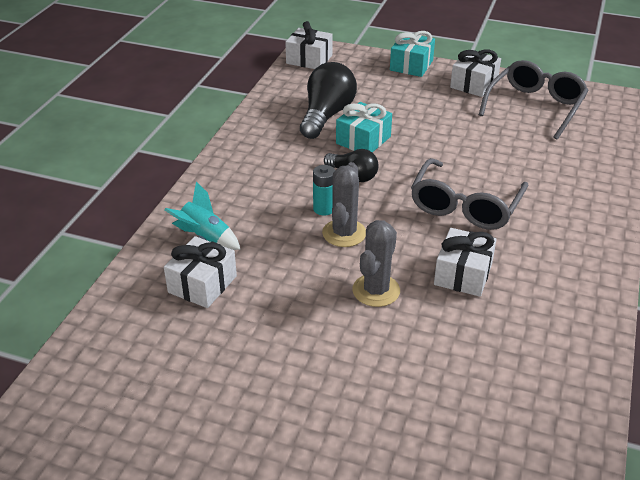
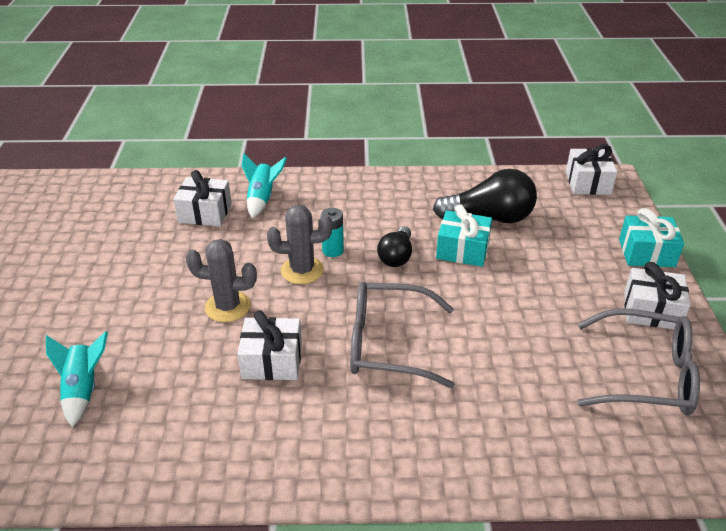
camera: 70 degrees right, 0 degrees up
none -> turquoise rocket [46,331,108,427]

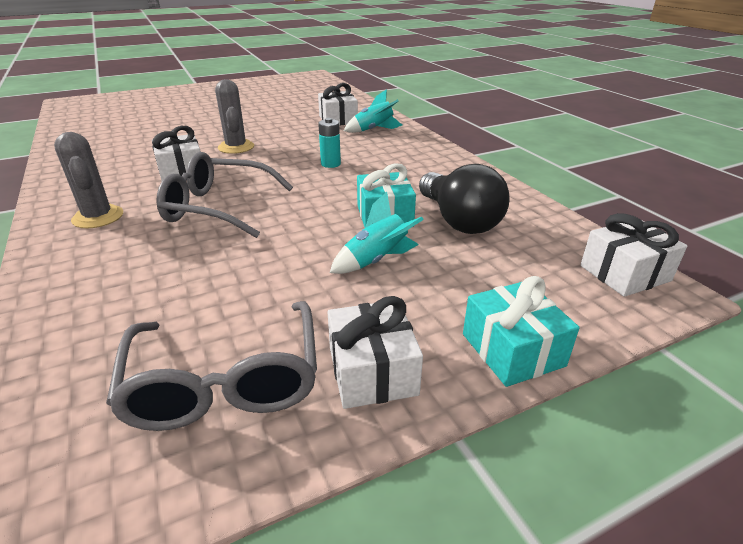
camera: 65 degrees right, 5 degrees down
turquoise rocket [46,331,108,427] -> turquoise rocket moved to [330,192,424,274]
grey cactus [267,205,332,284] -> grey cactus moved to [54,132,123,228]
grey glasses [350,282,455,388] -> grey glasses turned 60 degrees counterclockwise [156,152,293,238]
black light bulb [377,226,412,267] -> none

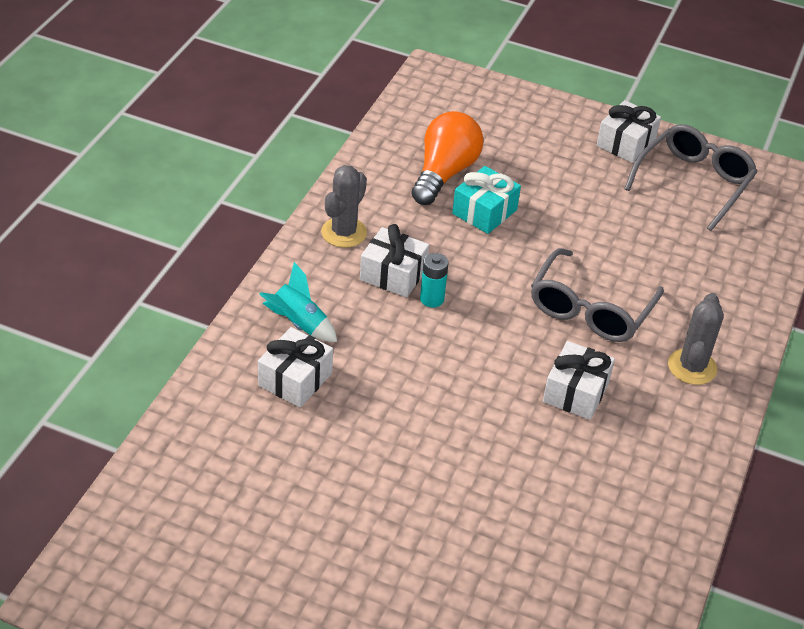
camera: 135 degrees left, 10 degrees up
grey glasses [156,152,293,238] -> grey glasses turned 60 degrees clockwise [531,248,664,342]
grey cactus [215,79,254,154] -> grey cactus moved to [321,165,367,248]
turquoise rocket [330,192,424,274] -> none
black light bulb [419,164,510,234] -> orange light bulb [411,111,483,205]
turquoise gift [463,276,580,387] -> none
white gift [580,213,687,297] -> white gift moved to [360,224,429,297]

